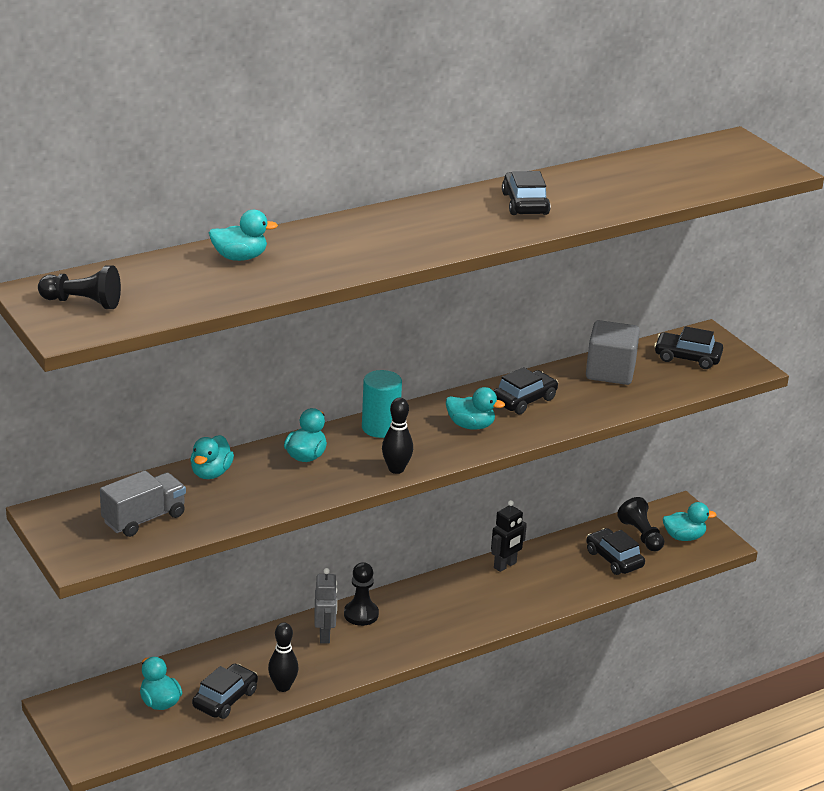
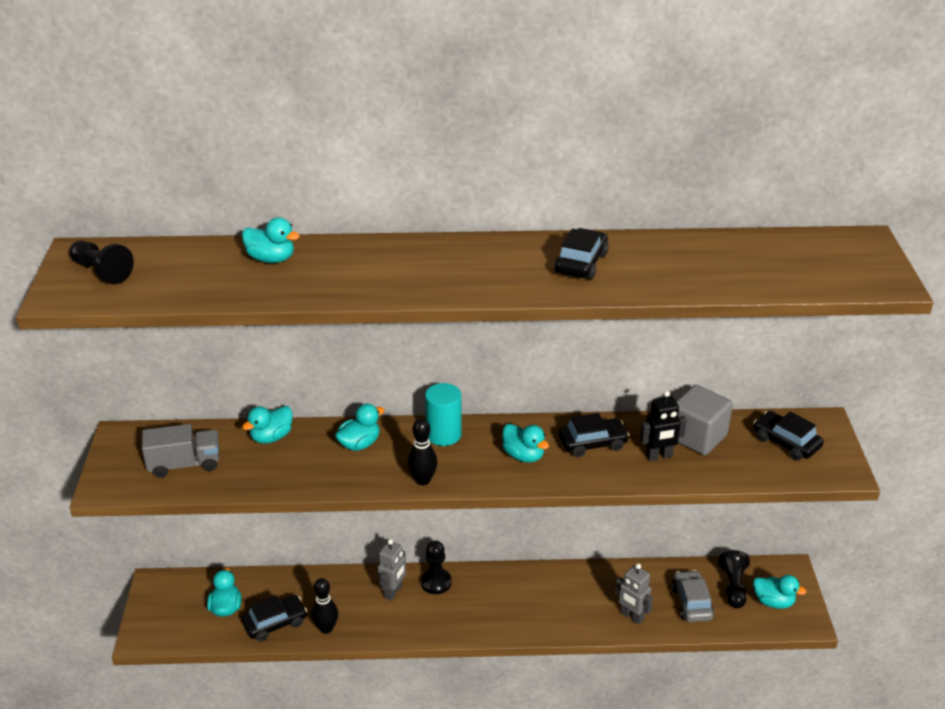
camera: 30 degrees right, 5 degrees up
black robot [491,500,527,572] -> black robot moved to [640,391,687,461]
black car [586,528,645,575] -> grey car [672,570,714,622]
none -> grey robot [615,564,653,625]

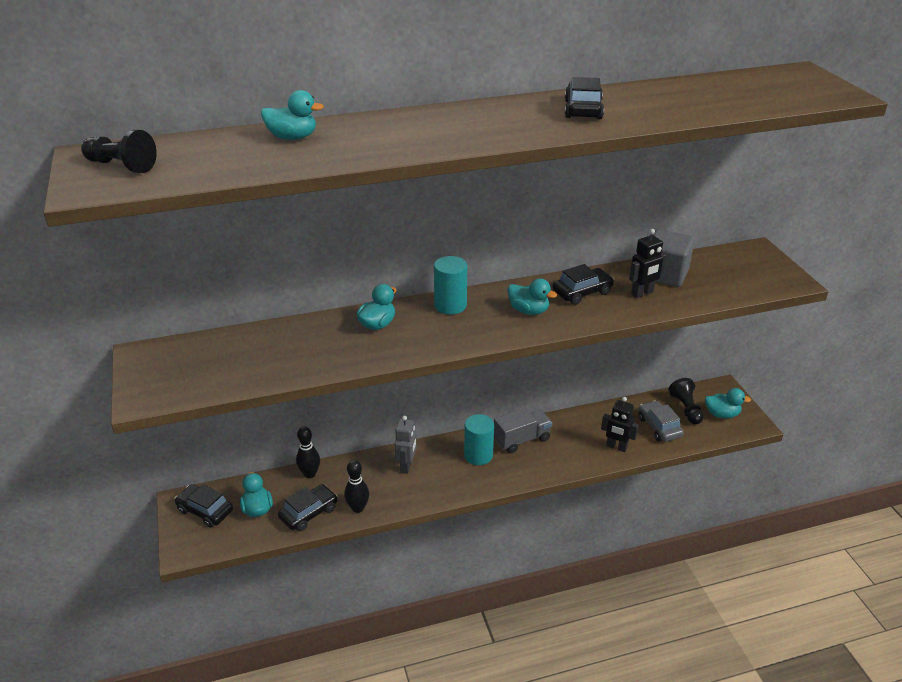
camera: 15 degrees left, 0 degrees up
grey truck [142,424,219,478] -> grey truck moved to [494,408,552,453]
turquoise duck [242,406,292,444] -> none
black bowling pin [408,419,437,485] -> black bowling pin moved to [296,426,320,478]
black pawn [421,541,452,594] -> none
grey robot [615,564,653,625] -> black robot [601,397,639,452]
black car [753,411,824,461] -> black car moved to [174,484,233,528]
none -> turquoise cylinder [464,414,494,465]

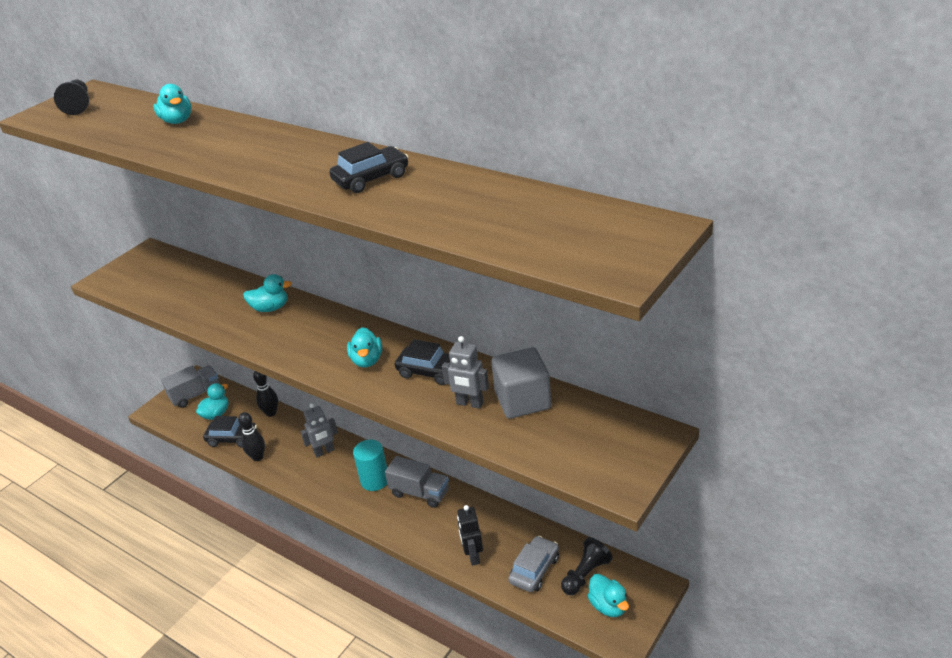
camera: 55 degrees right, 0 degrees up
black car [174,484,233,528] -> grey truck [161,365,220,408]
turquoise cylinder [434,256,467,315] -> none
black robot [629,229,666,298] -> grey robot [442,336,489,409]

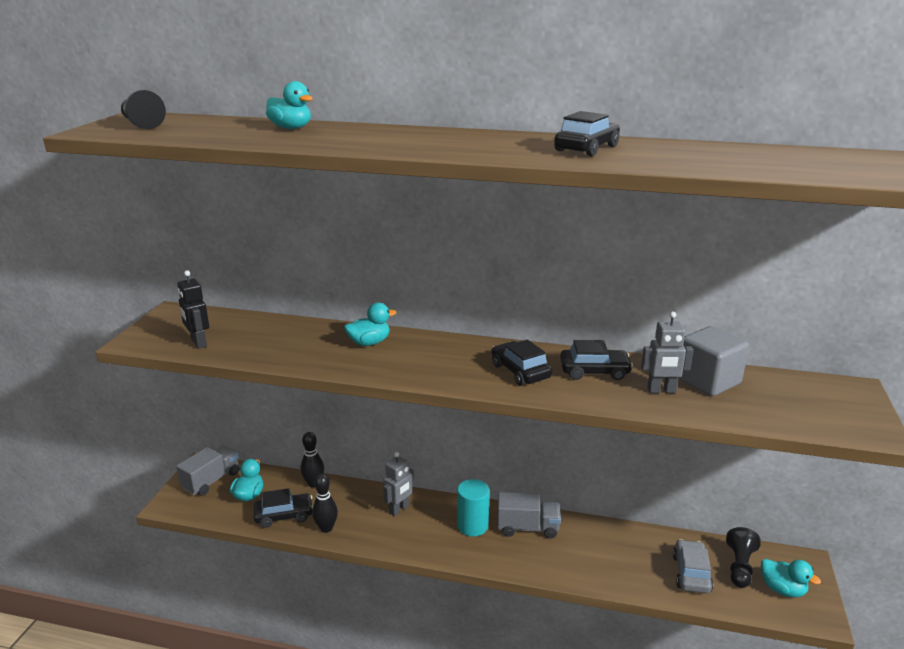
camera: 25 degrees left, 10 degrees down
turquoise duck [347,327,382,368] -> black car [492,340,552,386]
black robot [457,505,483,566] -> black robot moved to [177,270,209,349]

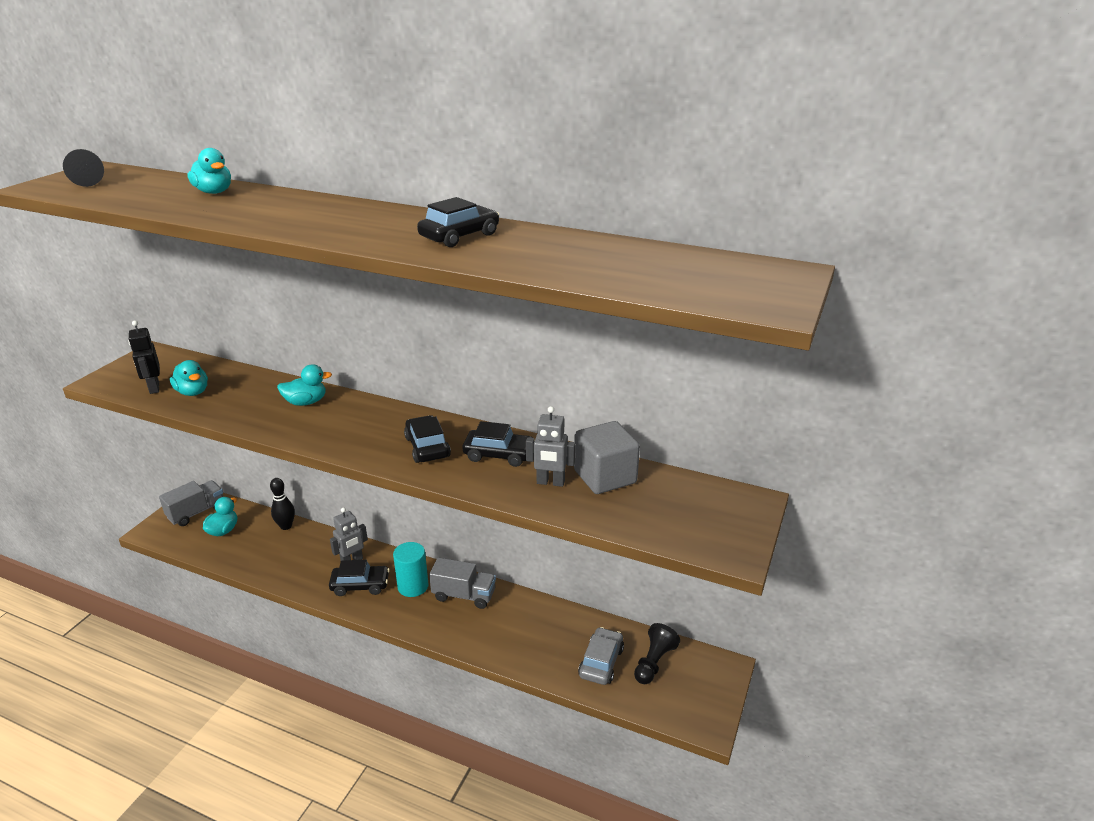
camera: 10 degrees right, 5 degrees up
black car [254,488,313,528] -> black car moved to [329,560,390,596]
black bowling pin [312,474,338,533] -> none
turquoise duck [761,559,821,597] -> turquoise duck moved to [170,360,208,396]

